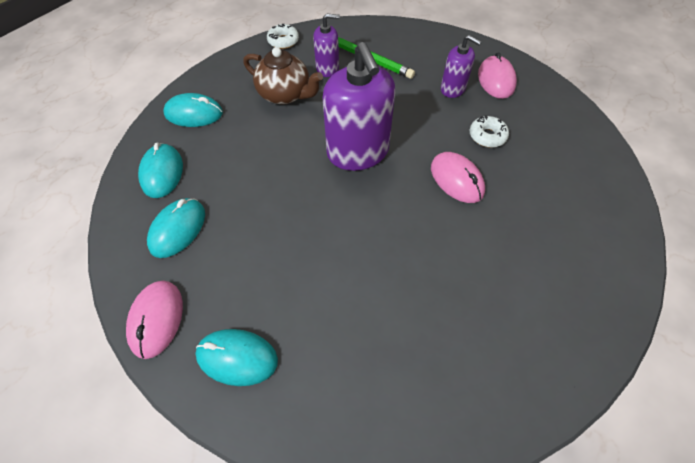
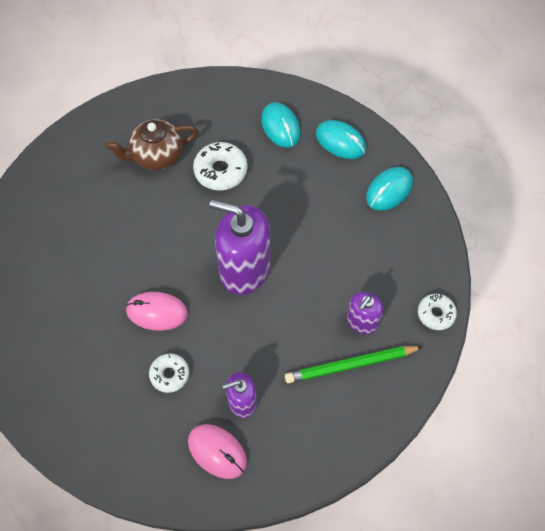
camera: 130 degrees right, 5 degrees up
pink mouse [126,281,183,359] -> none
turquoise mouse [195,329,278,386] -> none
brown teapot [243,47,323,104] -> brown teapot moved to [105,119,198,170]
none -> white donut [193,142,248,191]

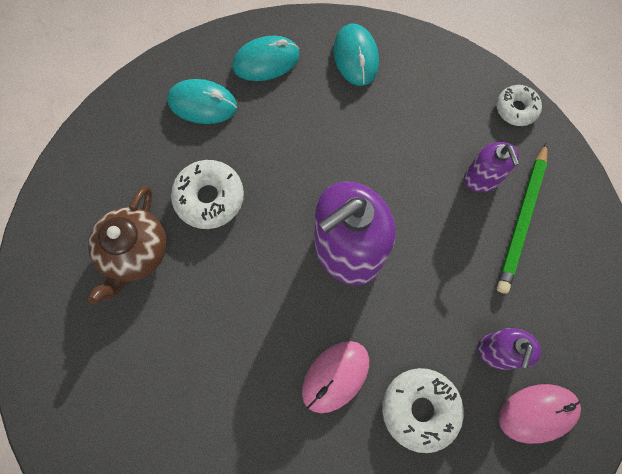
camera: 55 degrees left, 10 degrees up
white donut [149,354,189,393] -> white donut [382,368,464,453], size x1.54

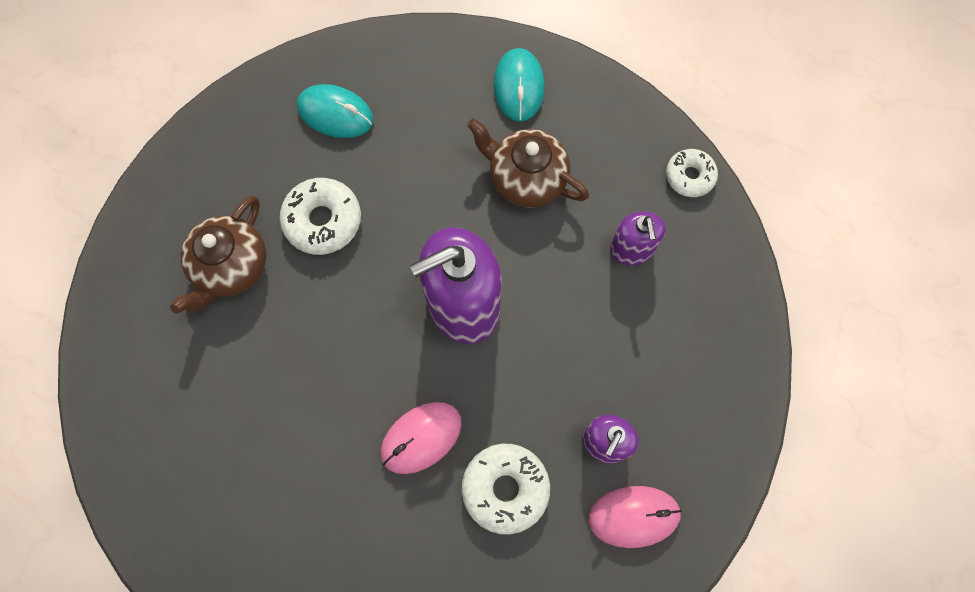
camera: 10 degrees right, 0 degrees up
turquoise mouse [232,36,300,81] -> none
green pencil [497,143,548,294] -> none
none -> brown teapot [467,118,589,208]

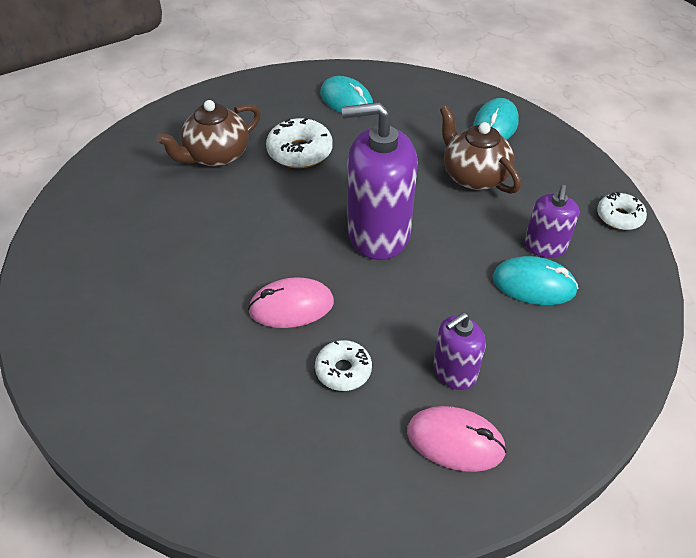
camera: 25 degrees right, 25 degrees down
white donut [462,444,550,534] -> white donut [315,340,372,391], size x0.65
none -> turquoise mouse [492,256,578,305]

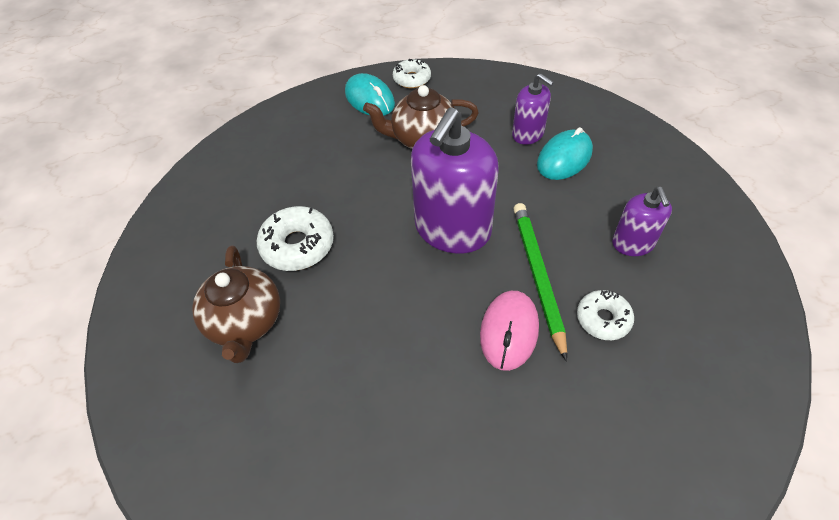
camera: 60 degrees left, 5 degrees up
turquoise mouse [320,76,373,113] -> none
pink mouse [407,406,507,472] -> none
white donut [597,192,647,230] -> white donut moved to [393,59,431,88]
none -> green pencil [513,203,567,362]

